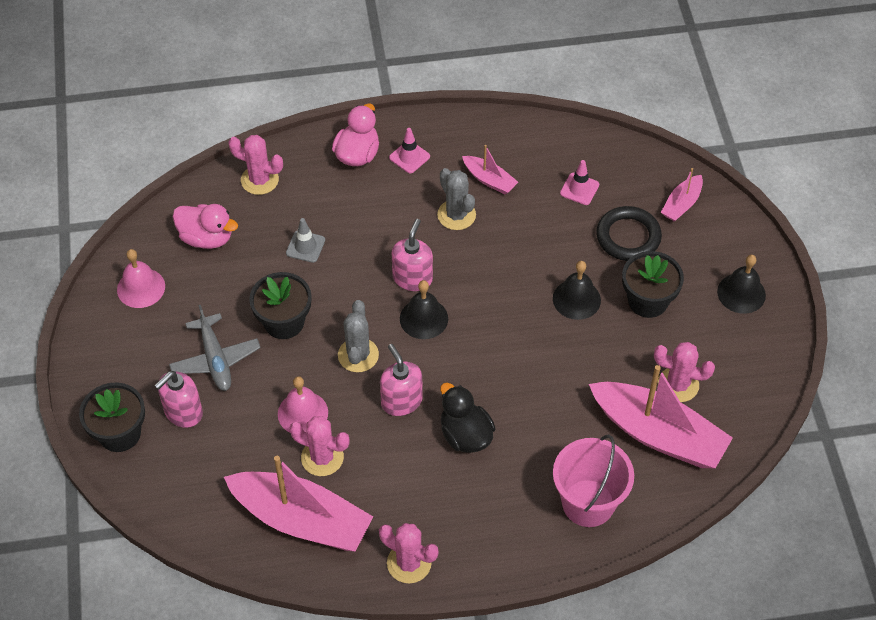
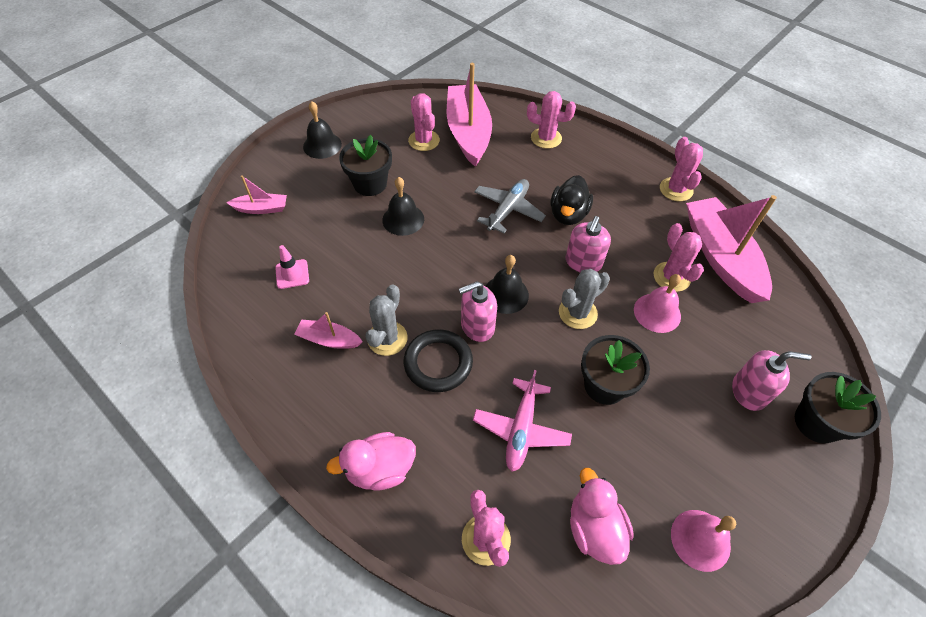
camera: 130 degrees left, 0 degrees up
grey plane [169,305,261,391] -> grey plane moved to [474,179,546,233]
grey traffic cone [286,218,325,263] -> pink plane [473,370,572,472]
pink traffic cone [389,128,430,174] -> none
pink boat [462,145,518,194] -> pink boat turned 75 degrees counterclockwise [294,312,362,349]
pink bucket [553,435,634,527] -> pink cactus [527,91,576,149]
black ring [596,206,662,261] -> black ring moved to [404,329,473,392]

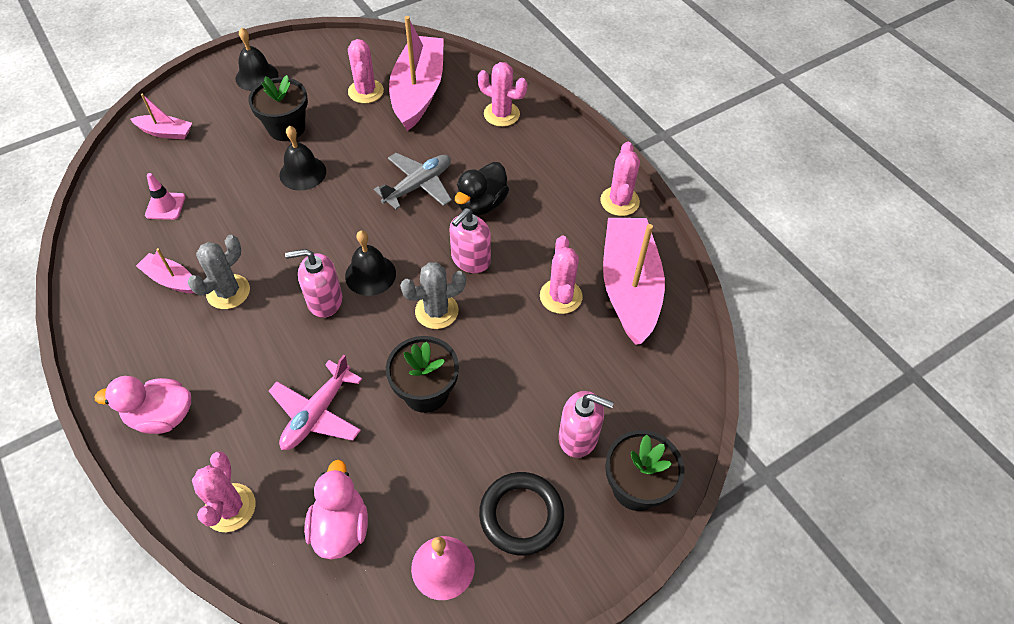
camera: 15 degrees right, 0 degrees up
black ring [404,329,473,392] -> black ring moved to [479,472,564,556]
pink bell [634,274,681,333] -> none

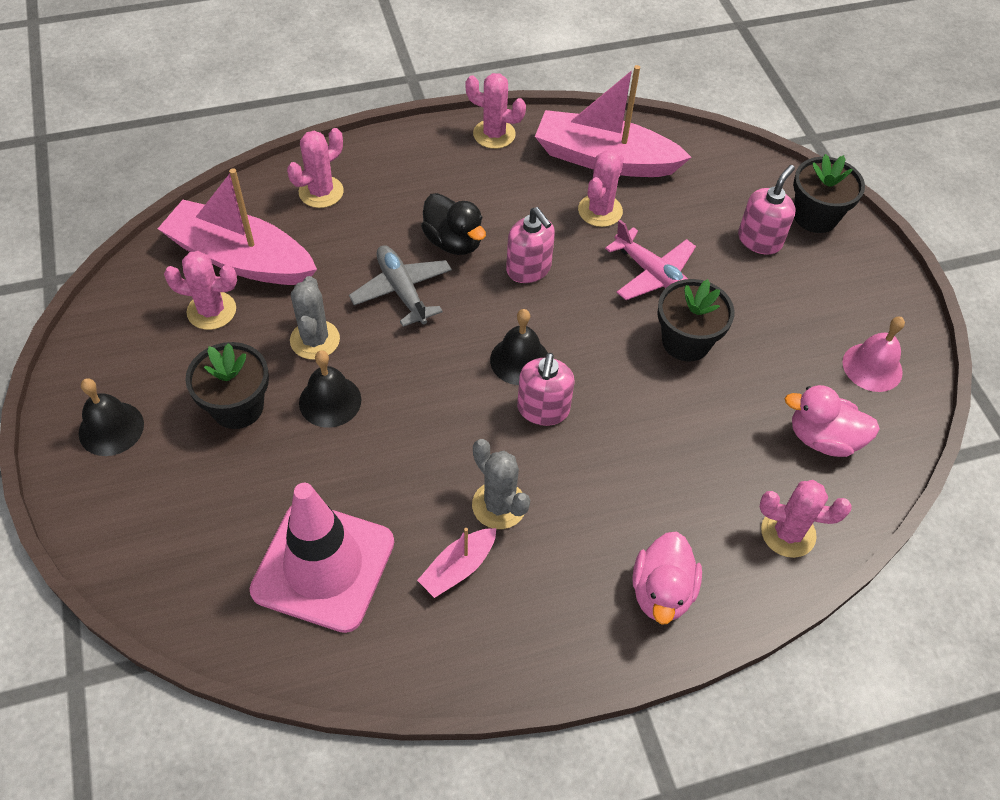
camera: 75 degrees left, 0 degrees up
pink boat [130,93,192,140] -> none
pink traffic cone [145,173,185,220] -> pink traffic cone [250,483,394,633], size x2.43
pink plane [269,355,362,450] -> pink plane moved to [605,220,696,300]
grey cactus [400,262,466,329] -> grey cactus moved to [290,276,340,360]
black ring [479,472,564,556] -> none
pink cactus [540,236,582,314] -> pink cactus turned 75 degrees counterclockwise [578,150,624,227]

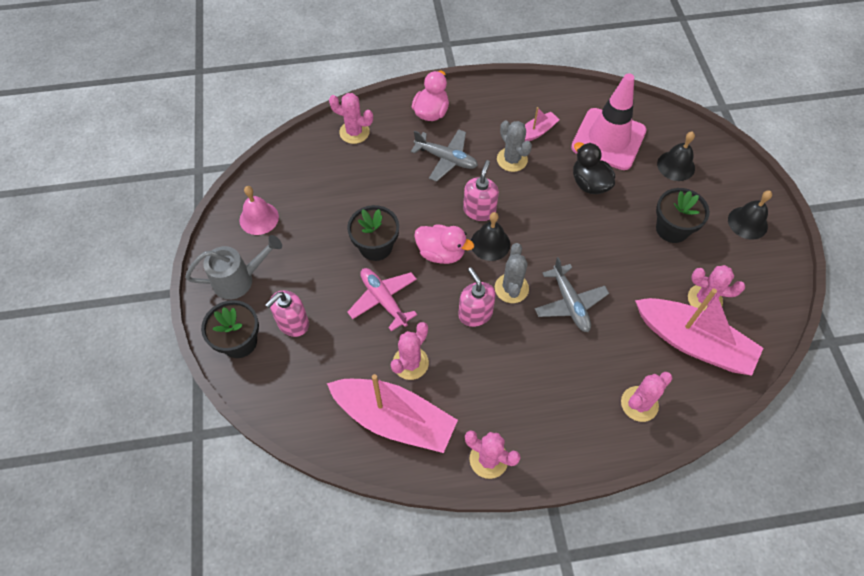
camera: 170 degrees left, 5 degrees up
grey cactus [290,276,340,360] -> grey cactus moved to [495,243,529,303]
black bell [299,351,361,428] -> black bell moved to [657,132,695,181]
black duck [421,193,486,255] -> black duck moved to [573,142,615,194]
pink duck [785,385,880,457] -> pink duck moved to [414,224,474,264]
none -> grey watering can [185,235,282,300]
none -> grey plane [411,129,478,182]

